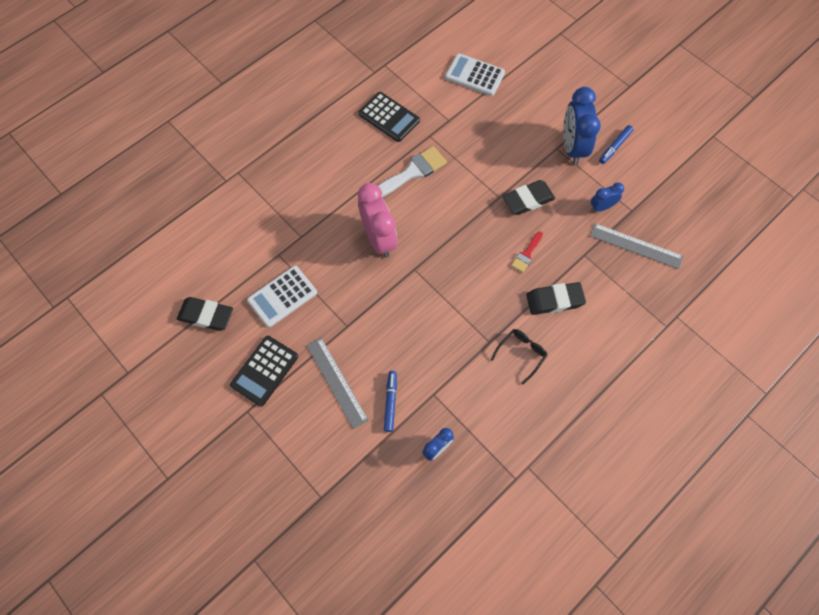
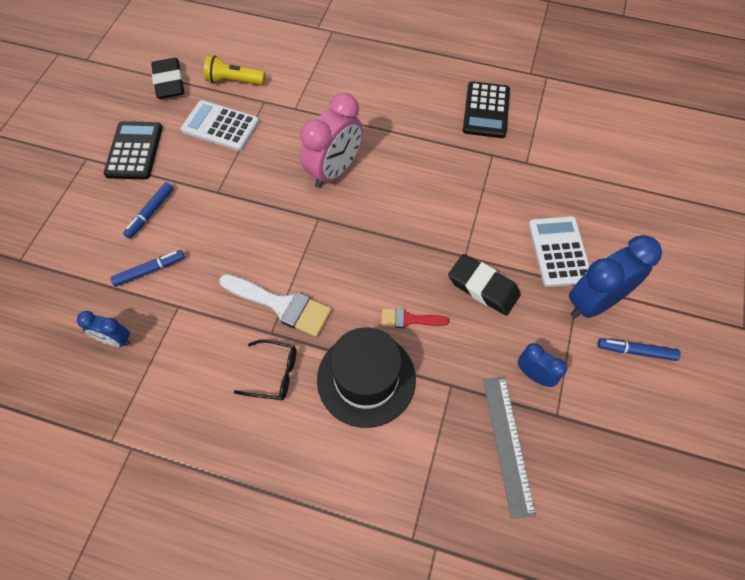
camera: 60 degrees right, 5 degrees down
black calculator [230,336,298,407] -> black calculator turned 90 degrees clockwise [104,121,162,180]
grey ruler [307,337,368,429] -> blue marker [123,182,174,239]
white brush [378,146,447,197] -> white brush moved to [219,274,332,337]
white calculator [445,53,505,96] -> white calculator moved to [528,216,590,287]
black eraser [526,282,586,315] -> black hat [317,327,416,428]
none -> yellow flashlight [204,55,265,85]

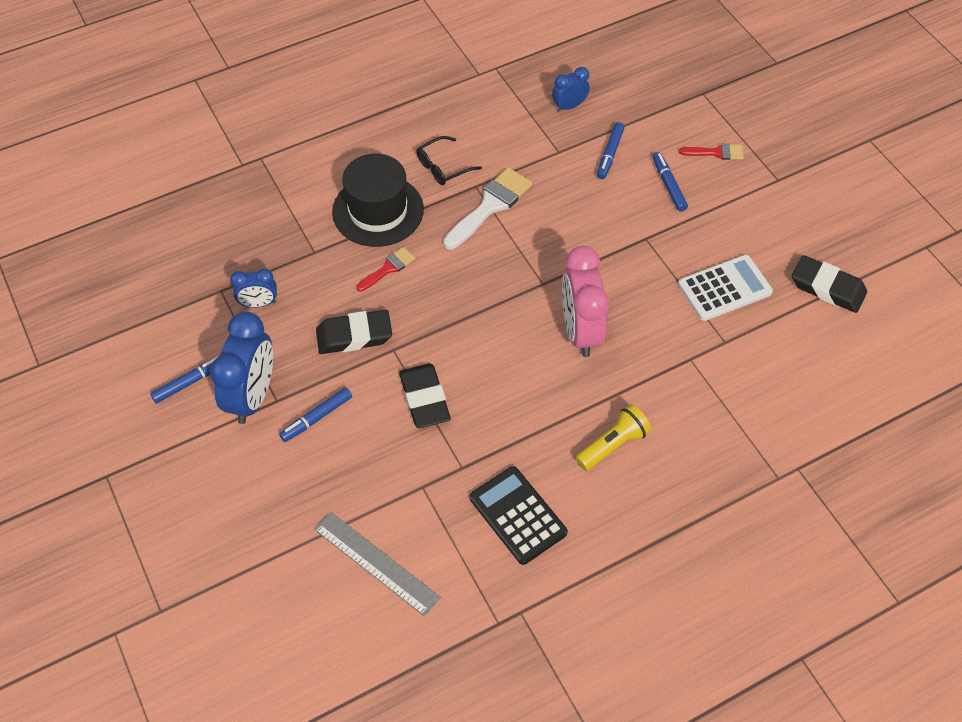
camera: 135 degrees right, 5 degrees down
black calculator [104,121,162,180] -> none
yellow flashlight [204,55,265,85] -> yellow flashlight moved to [575,404,651,471]
white brush [219,274,332,337] -> white brush turned 150 degrees clockwise [443,167,532,249]
grey ruler [483,377,536,519] -> grey ruler moved to [314,512,441,617]
white calculator [528,216,590,287] -> blue marker [279,388,352,442]
none -> black eraser [399,364,451,428]
none -> red brush [679,143,744,160]

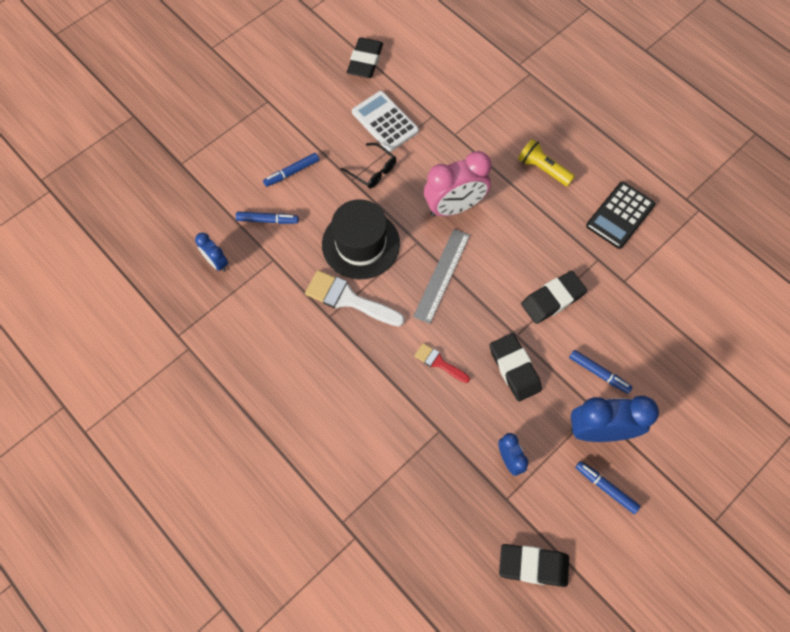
camera: 105 degrees left, 10 degrees up
grey ruler [314,512,441,617] -> grey ruler moved to [413,229,470,324]
black hat [332,154,424,247] -> black hat moved to [322,199,400,279]
black glasses [416,136,482,185] -> black glasses moved to [341,143,396,189]
red brush [679,143,744,160] -> none
none -> black eraser [499,544,569,587]

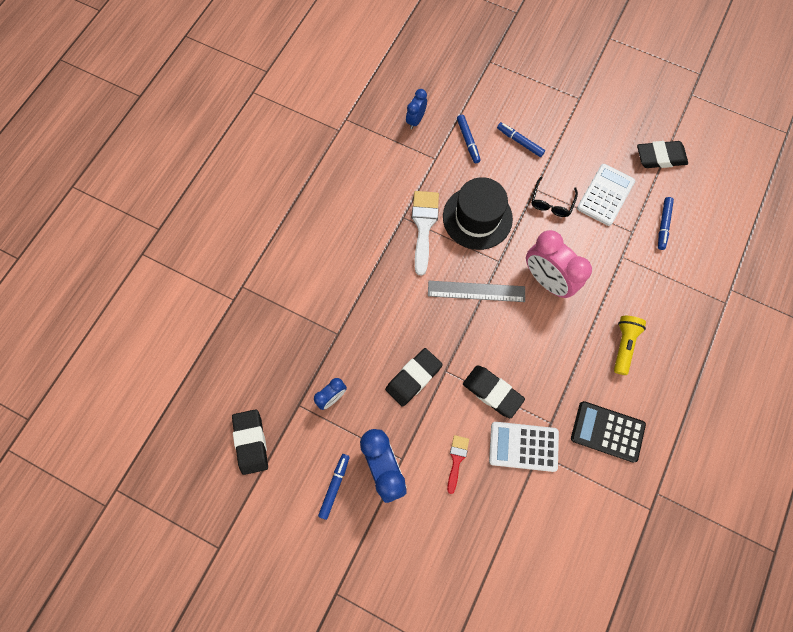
camera: 70 degrees right, 5 degrees up
red brush [414,343,470,383] -> red brush moved to [447,435,469,494]
blue marker [569,350,633,394] -> blue marker moved to [658,197,674,250]
none -> white calculator [489,422,559,472]

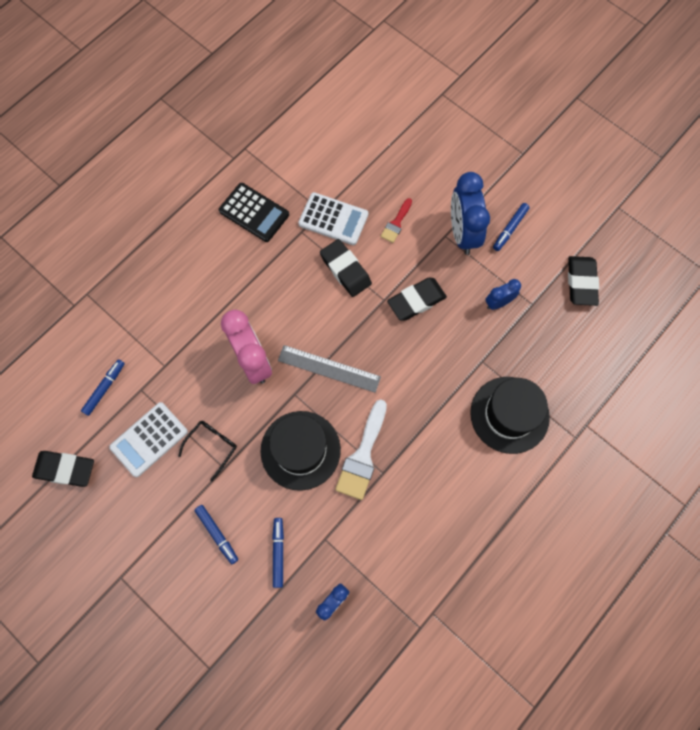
camera: 165 degrees left, 0 degrees up
yellow flashlight [614,316,646,375] -> none
none -> black hat [470,377,550,454]

